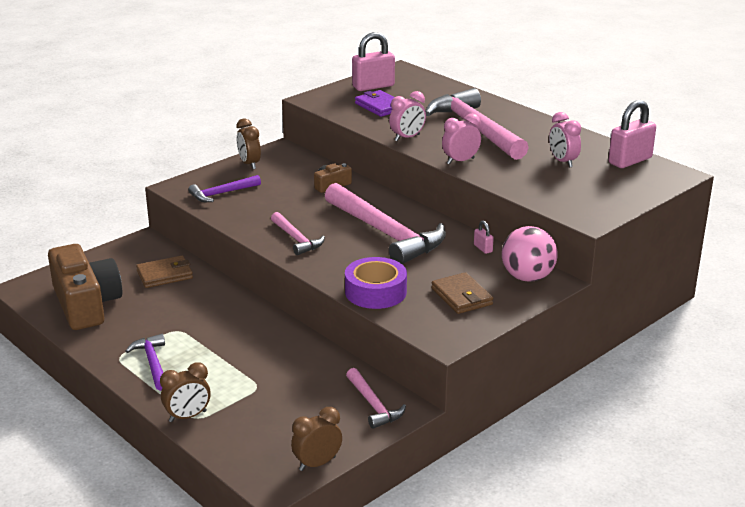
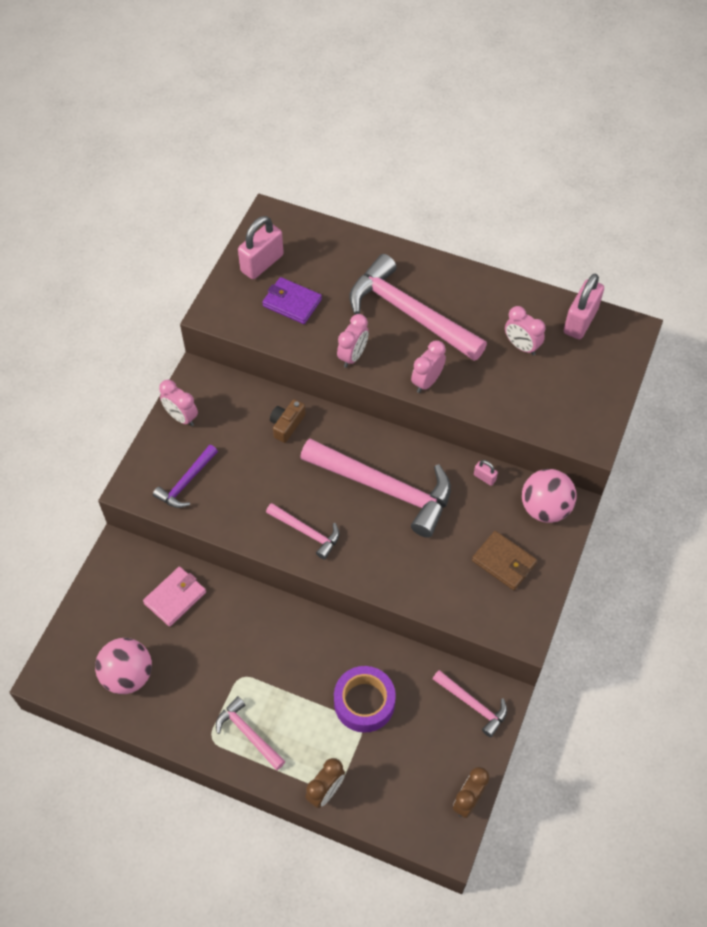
camera: 25 degrees left, 30 degrees up
brown camera [48,244,122,330] -> pink ball [95,638,152,694]
purple hammer [125,334,165,391] -> pink hammer [216,696,285,770]
brown wallet [136,255,193,288] -> pink wallet [143,567,206,627]
brown clock [236,118,261,169] -> pink clock [159,380,198,426]
purple tape [345,257,407,309] -> purple tape moved to [334,666,396,733]

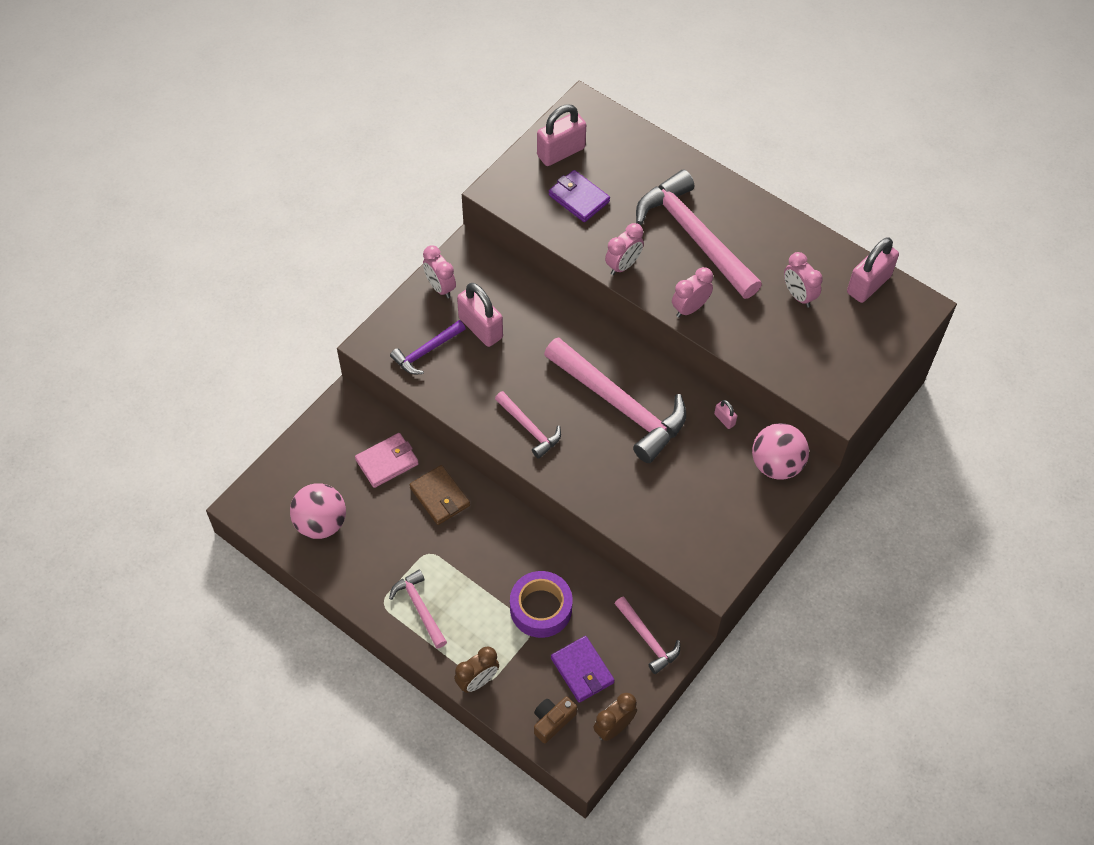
camera: 15 degrees right, 0 degrees up
brown camera [270,399,306,443] -> brown camera moved to [534,696,577,744]
brown wallet [472,531,537,590] -> brown wallet moved to [409,465,470,525]
none -> pink padlock [457,283,503,347]
none -> purple wallet [551,636,615,703]

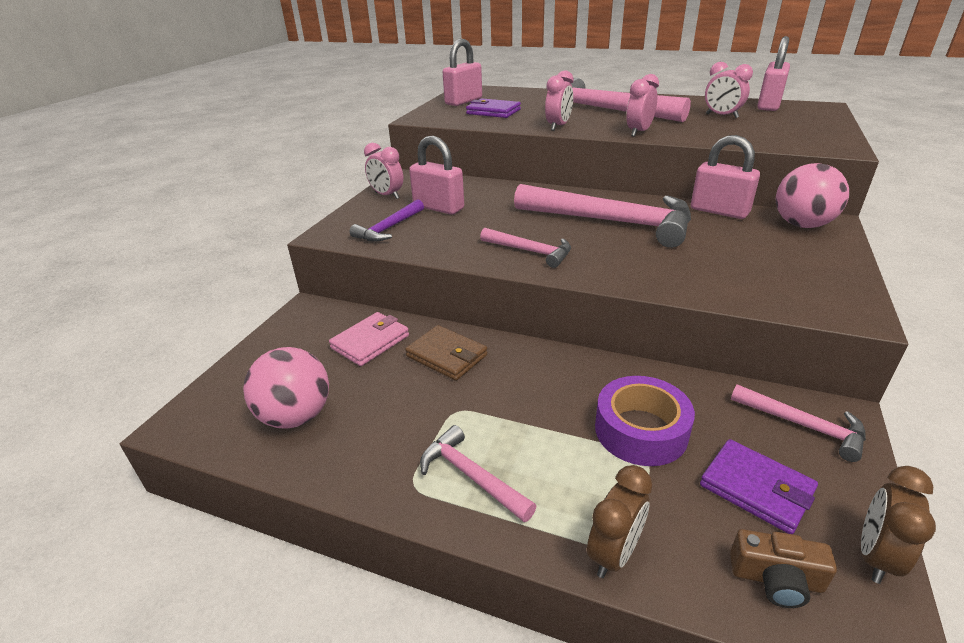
camera: 15 degrees left, 25 degrees down
brown camera [534,696,577,744] -> brown camera turned 105 degrees counterclockwise [730,529,837,608]
pink padlock [714,400,737,429] -> pink padlock [691,135,760,219], size x2.19

